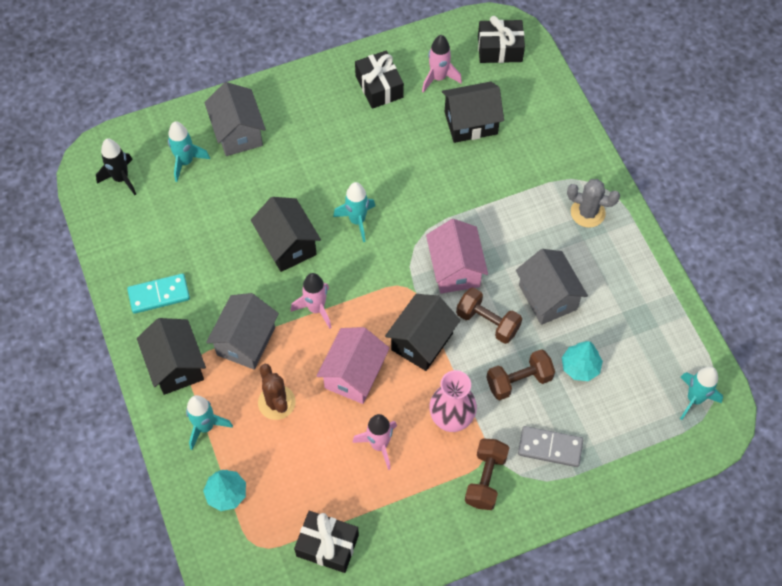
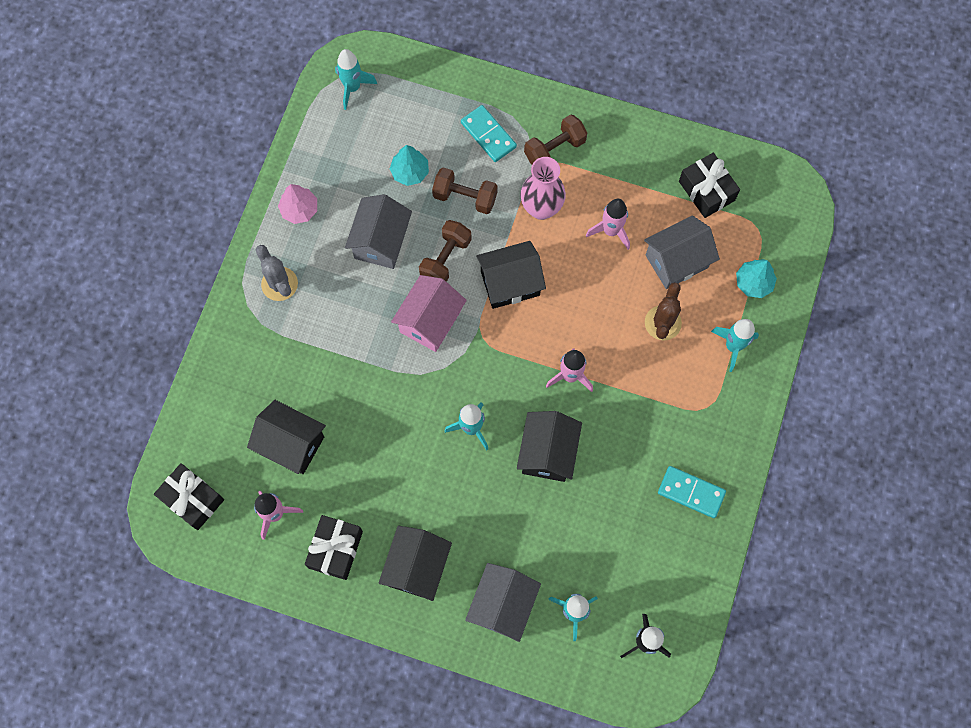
camera: 140 degrees left, 10 degrees up
black house [137,318,206,395] -> black house moved to [379,526,452,601]
grey house [206,293,279,370] -> grey house moved to [644,215,720,289]
pink house [317,327,390,404] -> none
brown dumbbell [456,287,522,344] -> brown dumbbell turned 45 degrees clockwise [419,220,472,282]
grey domino [518,426,583,467] -> turquoise domino [461,105,517,162]
none -> pink tree [278,184,317,224]

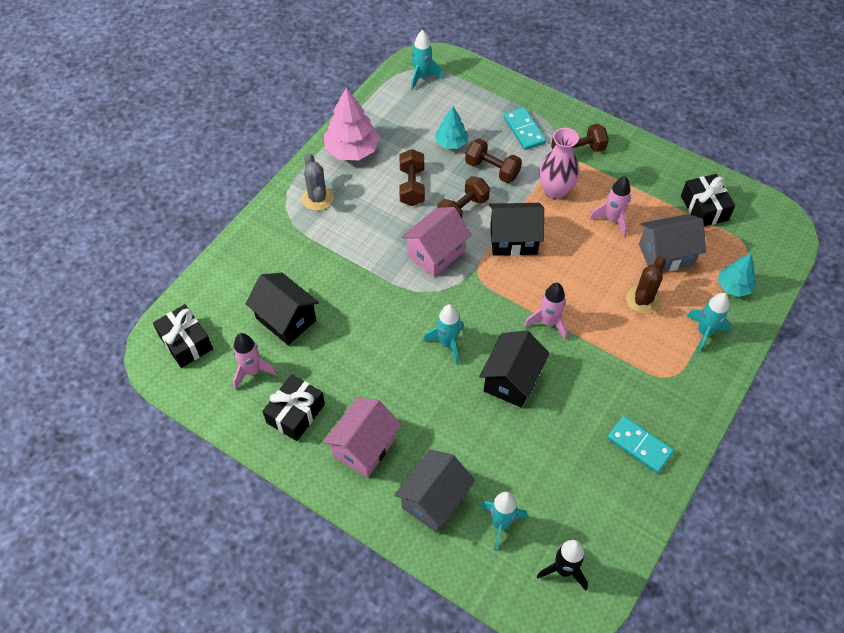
camera: 15 degrees right, 15 degrees down
pink tree [278,184,317,224] -> pink tree [324,87,380,160], size x1.64
grey house [345,194,412,269] -> brown dumbbell [400,149,425,206]
black house [379,526,452,601] -> pink house [324,398,402,477]

